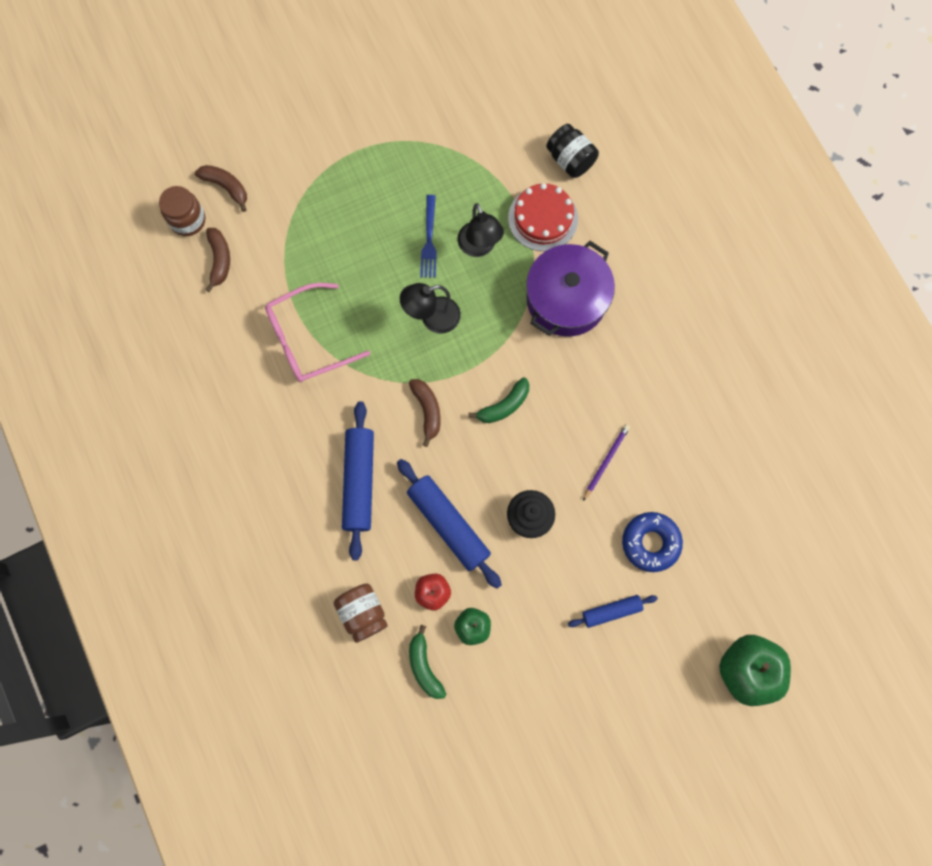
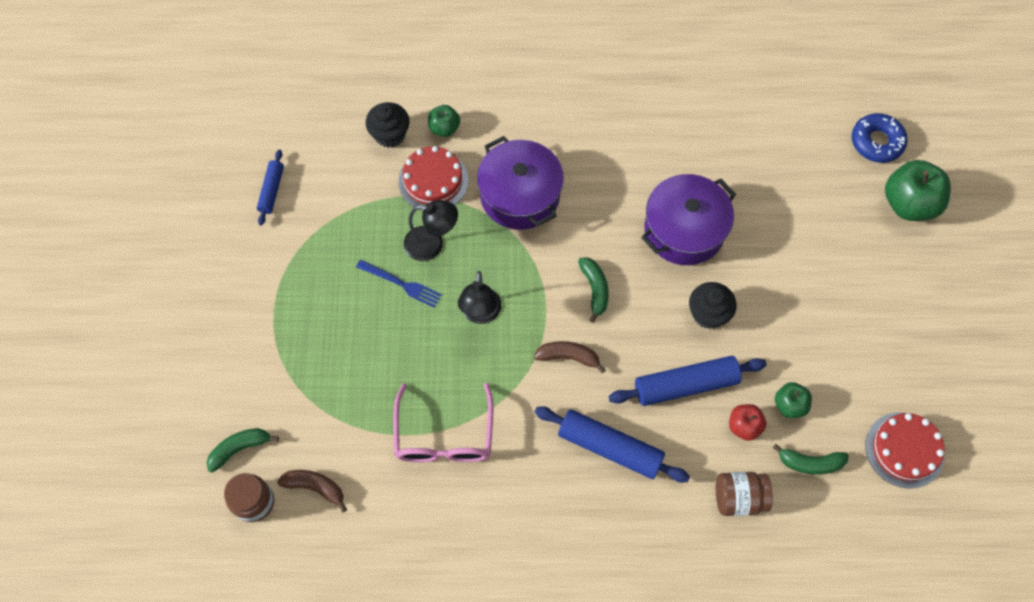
camera: 65 degrees left, 10 degrees down
brown banana [195,165,247,212] -> green banana [207,428,279,473]
black jar [546,124,599,178] -> black cupcake [366,102,410,148]
blue rolling pin [568,595,658,628] -> blue rolling pin moved to [257,150,284,226]
purple pencil [583,424,630,501] -> purple pot [641,174,736,265]
blue donut [622,512,683,572] -> blue donut moved to [852,113,908,163]
none -> green apple [428,105,460,137]
none -> red cake [865,412,945,489]

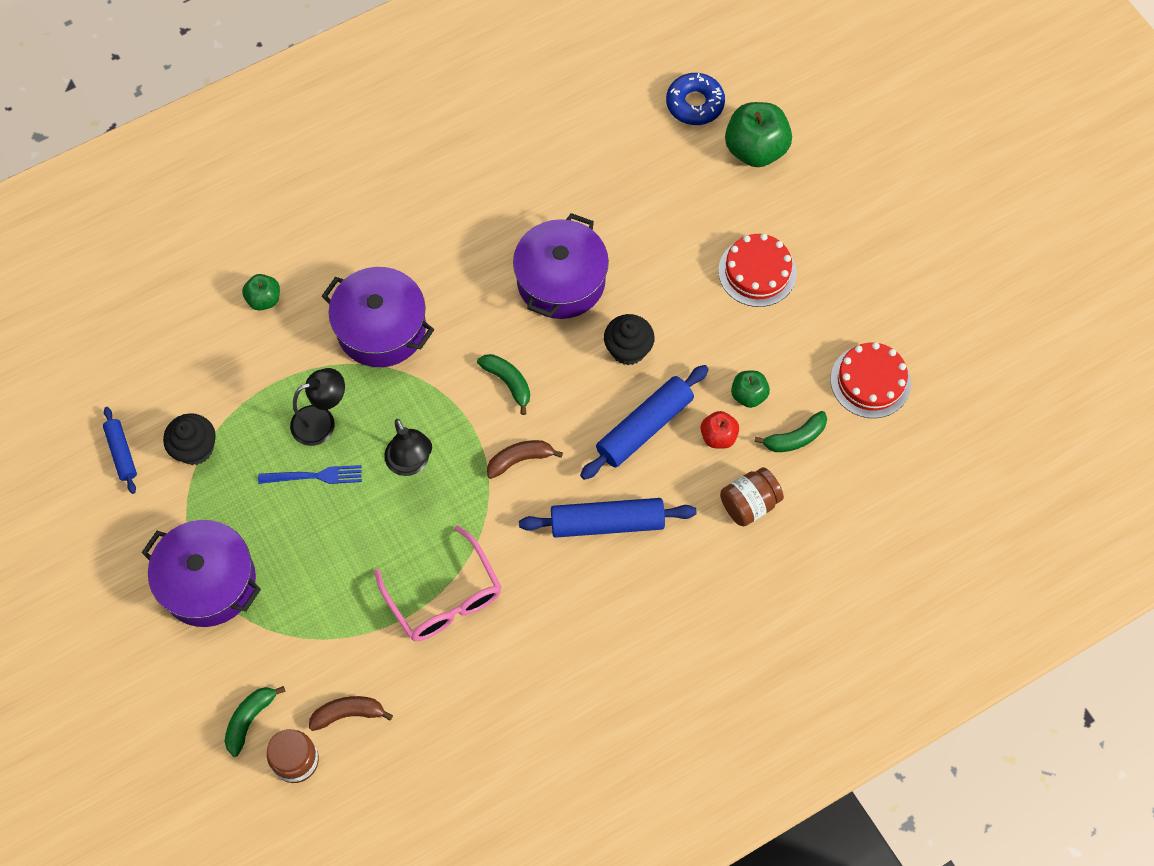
camera: 30 degrees left, 0 degrees up
black cupcake [366,102,410,148] -> black cupcake moved to [163,413,216,465]
red cake [398,146,469,211] -> red cake moved to [718,234,797,307]
none -> purple pot [141,520,261,627]

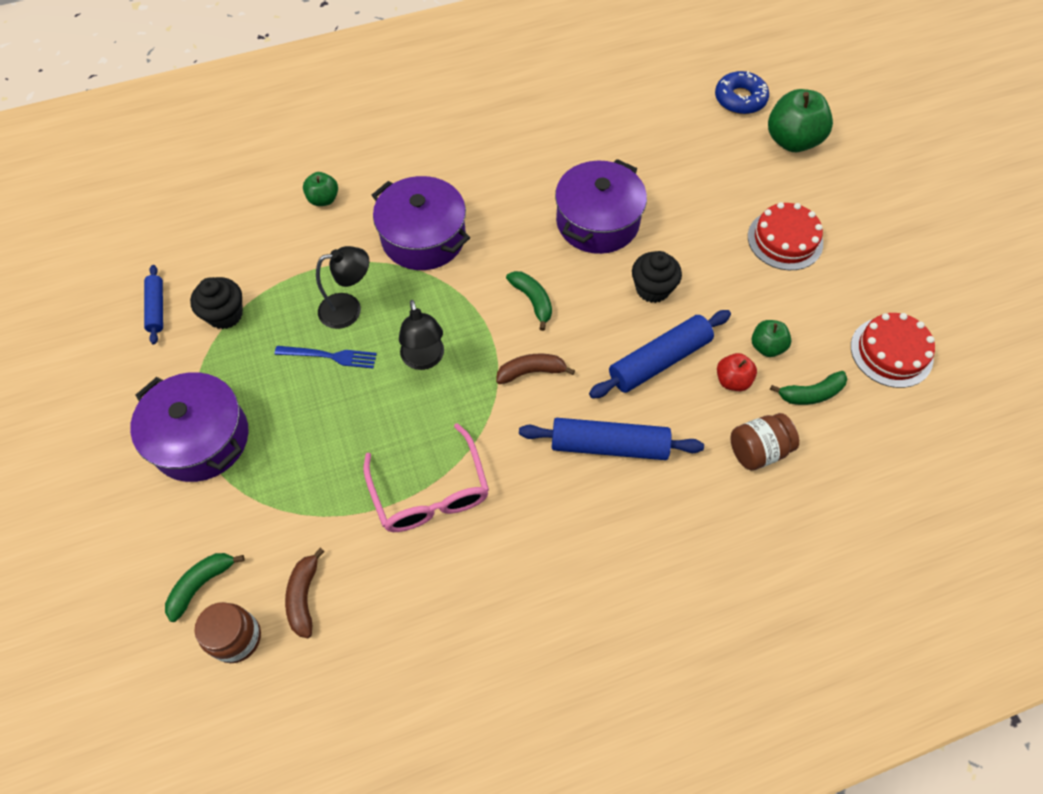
camera: 10 degrees right, 5 degrees down
brown banana [309,696,393,731] -> brown banana turned 90 degrees counterclockwise [285,548,325,638]

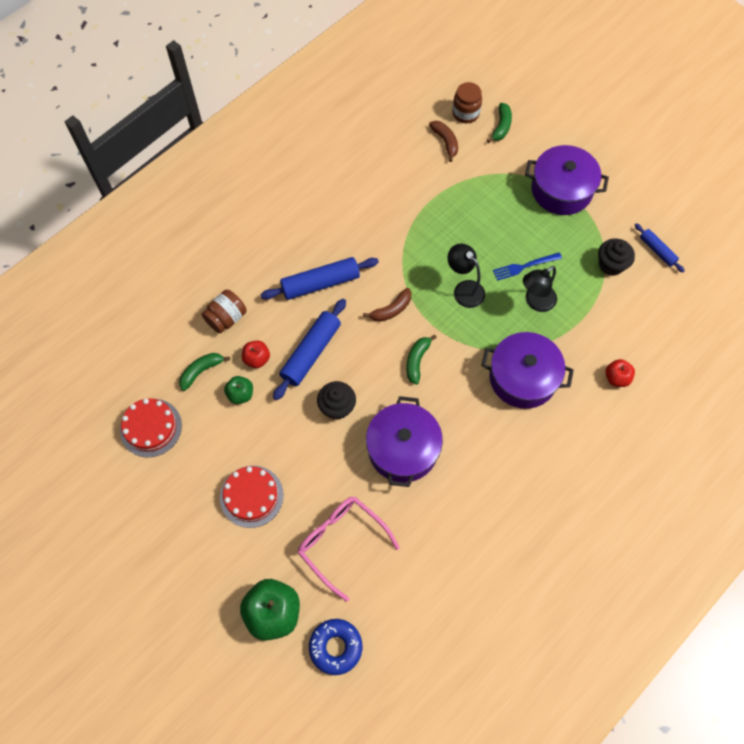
camera: 155 degrees right, 5 degrees up
green apple [303,172,338,206] -> red apple [605,359,635,387]
pink glasses [363,423,489,532] -> pink glasses moved to [297,496,400,602]
green banana [506,271,552,331] -> green banana turned 75 degrees clockwise [406,335,437,385]

